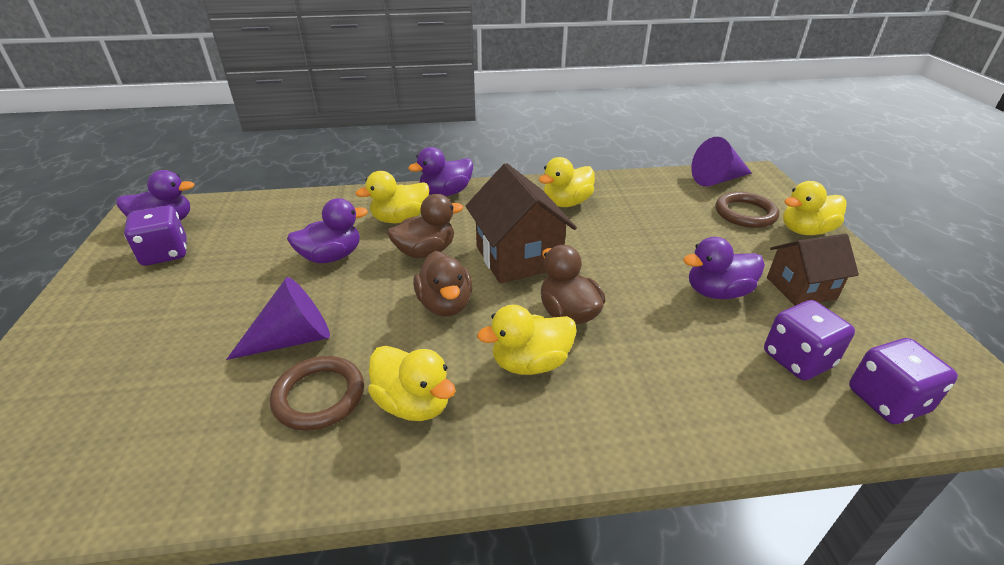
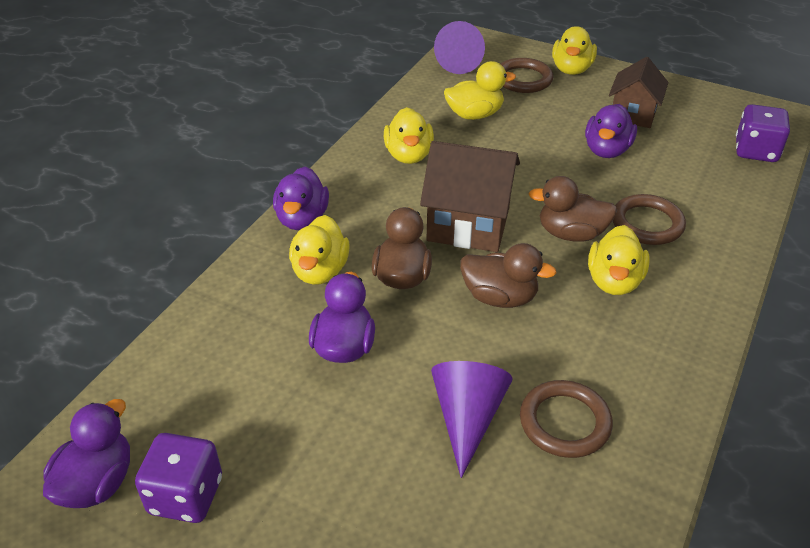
camera: 55 degrees left, 5 degrees up
yellow duck [368,346,456,421] -> yellow duck moved to [444,61,516,120]
purple dice [764,300,855,380] -> none
none -> brown ring [613,194,686,245]

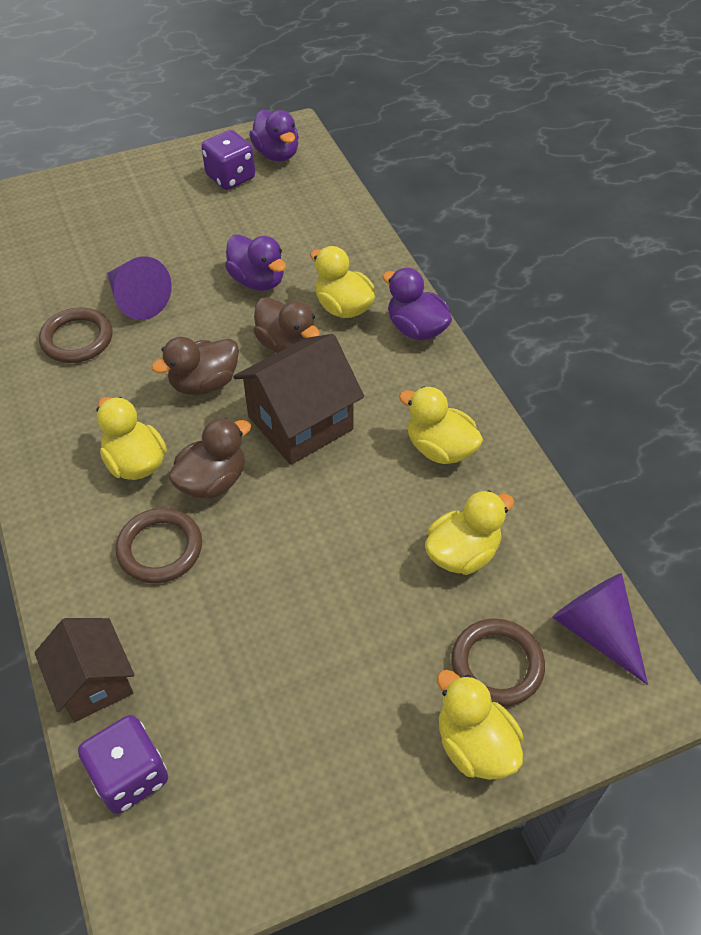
camera: 130 degrees right, 10 degrees up
yellow duck [444,61,516,120] -> yellow duck turned 150 degrees counterclockwise [425,490,514,575]
purple duck [585,104,637,158] -> none
brown house [609,57,669,128] -> brown house moved to [34,618,134,722]

